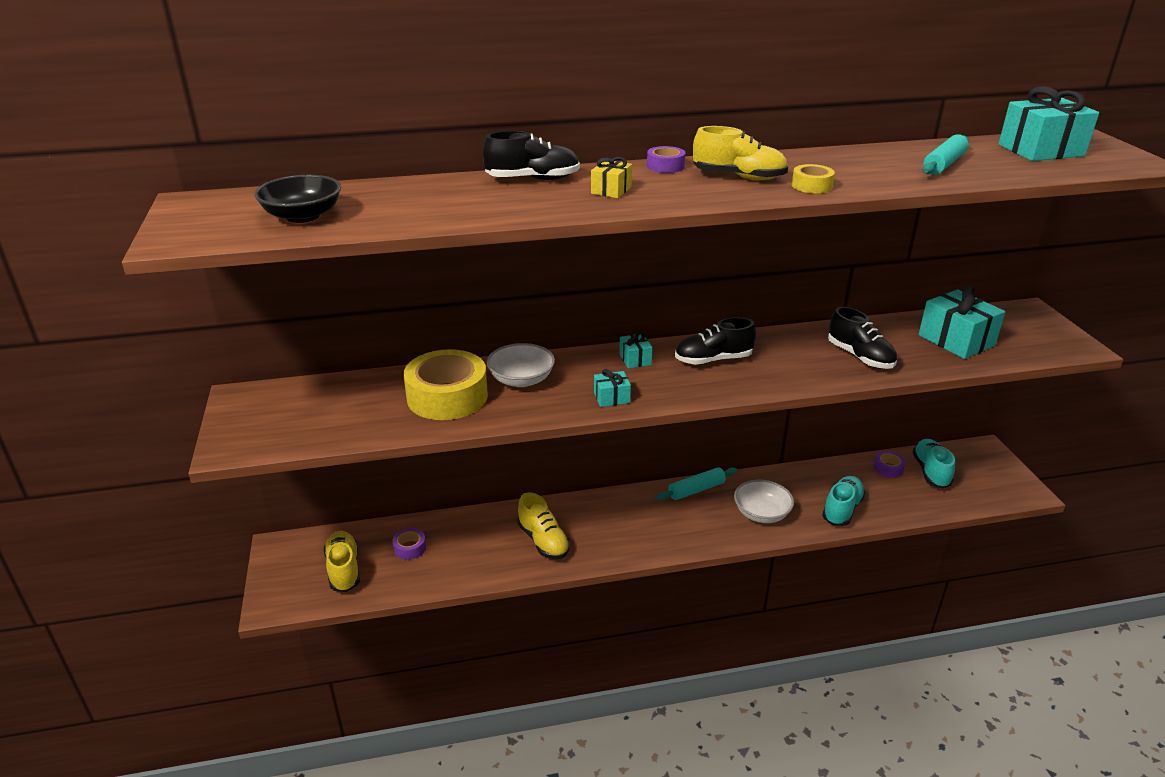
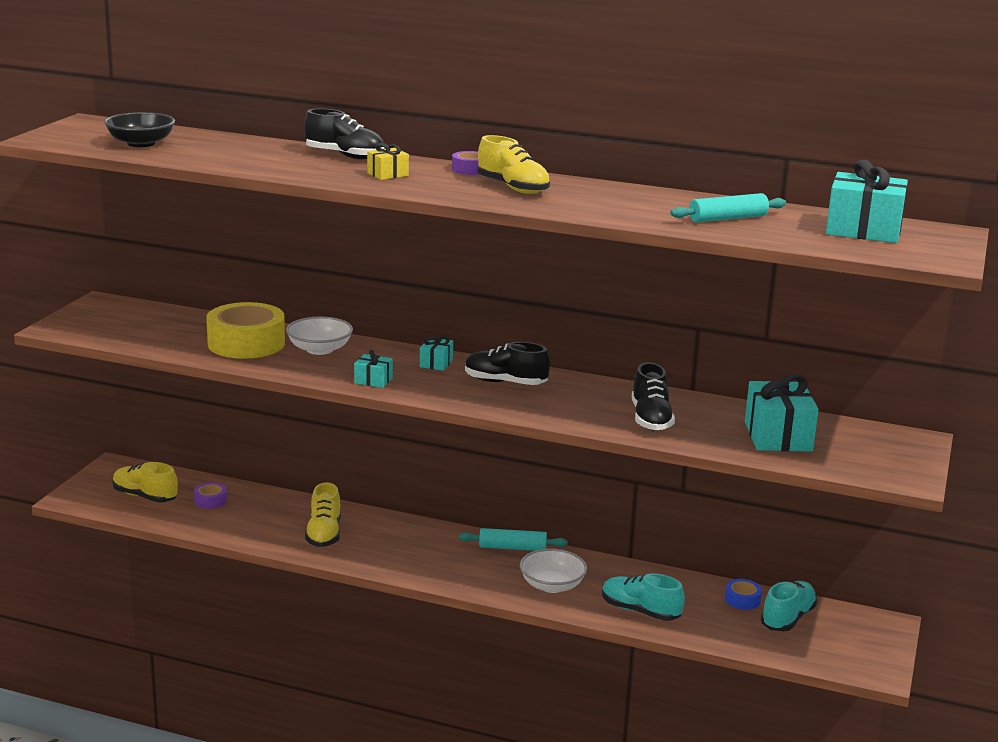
camera: 30 degrees right, 10 degrees down
yellow shoe [324,531,360,592] -> yellow shoe turned 75 degrees counterclockwise [112,462,178,503]
yellow tape [792,164,835,193] -> none
turquoise shoe [822,476,866,526] -> turquoise shoe turned 120 degrees counterclockwise [602,573,685,621]
purple tape [874,451,906,478] -> blue tape [725,579,762,610]

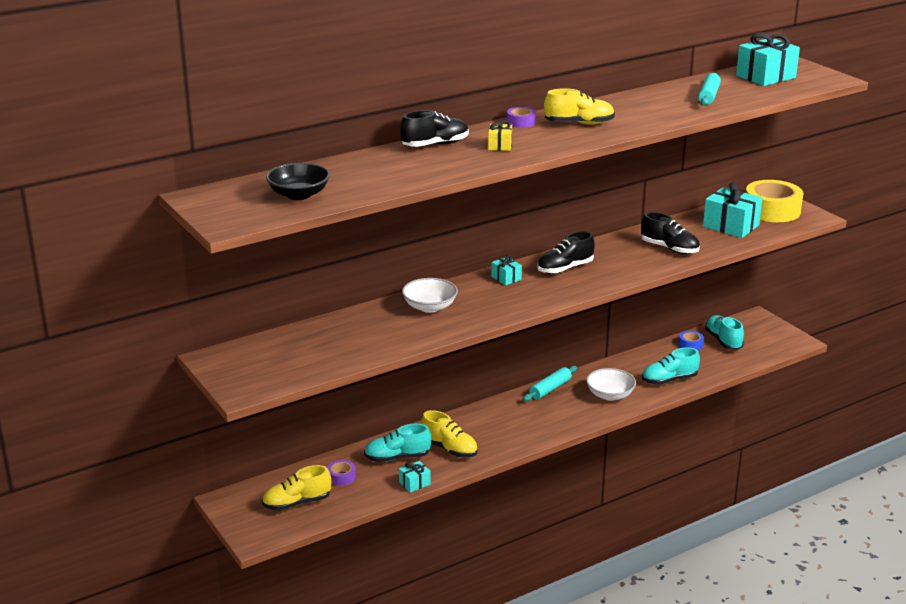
camera: 50 degrees left, 5 degrees up
yellow tape [206,302,285,359] -> yellow tape moved to [746,180,804,222]
turquoise gift [354,350,393,388] -> turquoise gift moved to [399,461,431,492]
none -> turquoise shoe [364,424,431,462]

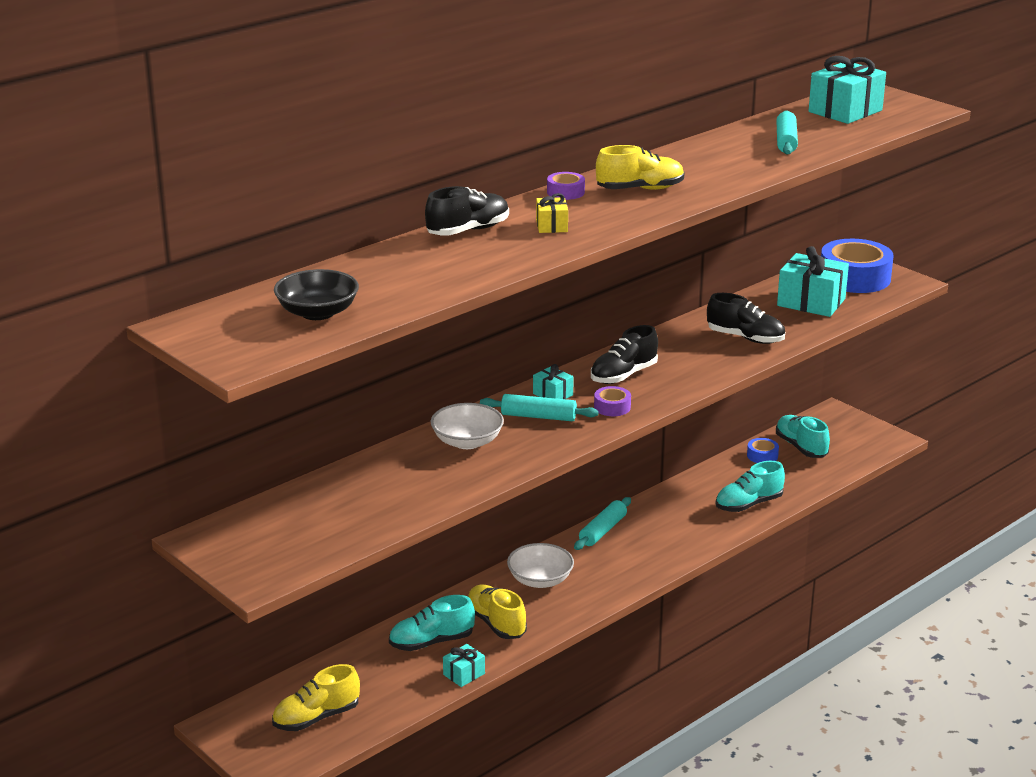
camera: 10 degrees left, 0 degrees up
purple tape [327,460,356,486] -> purple tape moved to [594,386,631,416]
yellow shoe [421,410,478,457] -> yellow shoe turned 150 degrees counterclockwise [468,585,527,639]
white bowl [586,368,636,401] -> white bowl moved to [507,543,574,588]
yellow tape [746,180,804,222] -> blue tape [821,239,894,293]
none -> turquoise rolling pin [480,394,598,421]

